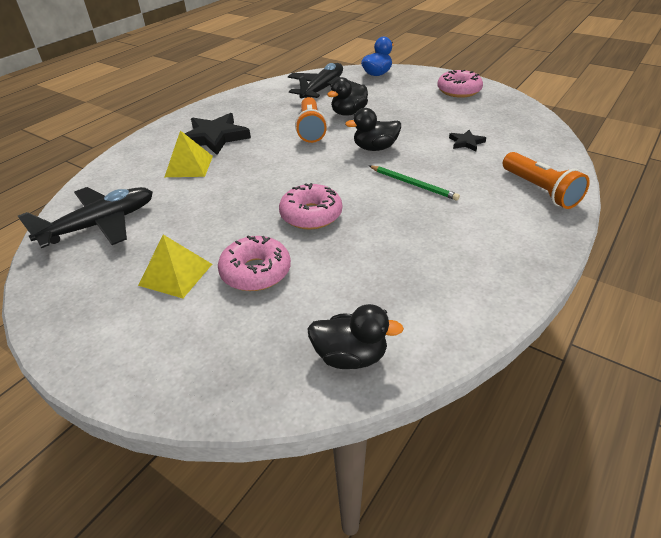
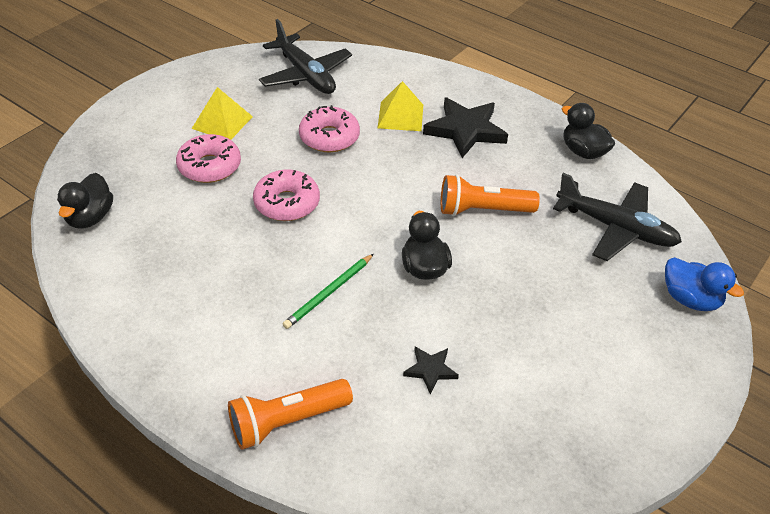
camera: 90 degrees right, 5 degrees up
black duck [327,77,368,116] -> black duck moved to [562,103,615,159]
pink donut [437,70,483,98] -> pink donut moved to [299,105,360,152]

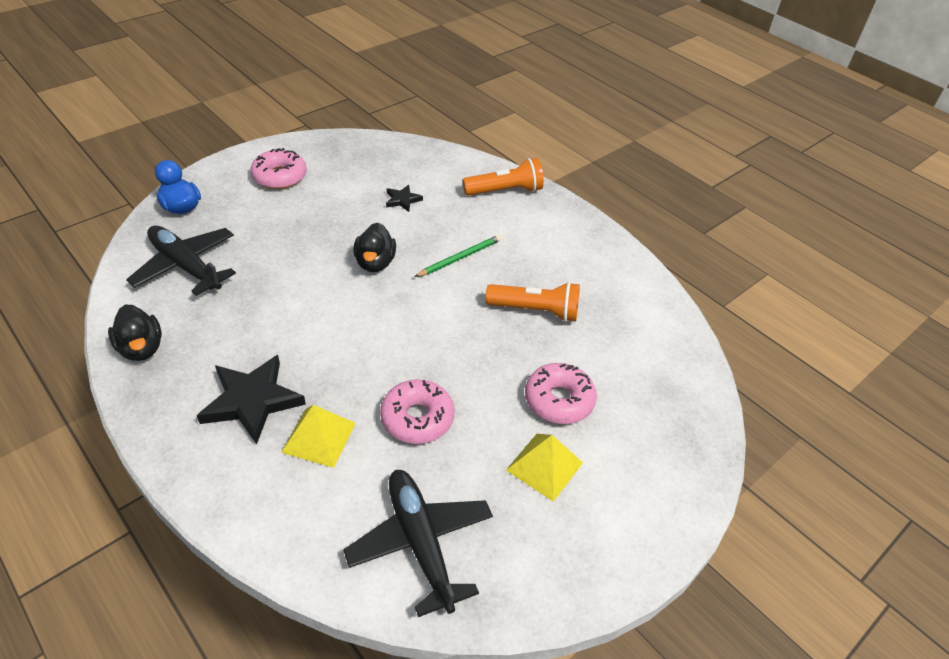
camera: 170 degrees left, 0 degrees up
black duck [57,173,113,228] -> none
pink donut [253,169,320,221] -> pink donut moved to [250,148,307,189]
orange flashlight [441,174,540,216] -> orange flashlight moved to [486,282,580,322]

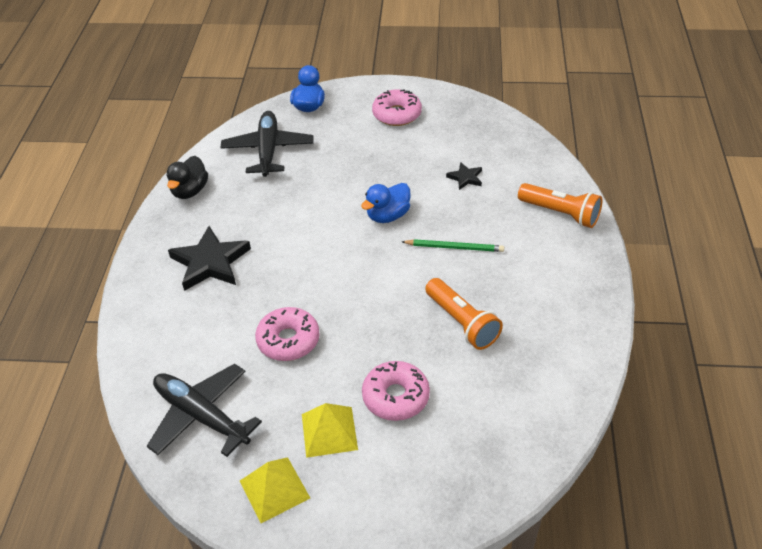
camera: 50 degrees right, 0 degrees up
yellow pyramid [281,405,356,468] -> yellow pyramid moved to [240,457,310,523]
black plane [343,470,493,617] -> black plane turned 75 degrees counterclockwise [147,364,262,457]
black duck [353,223,396,272] -> blue duck [361,183,411,223]

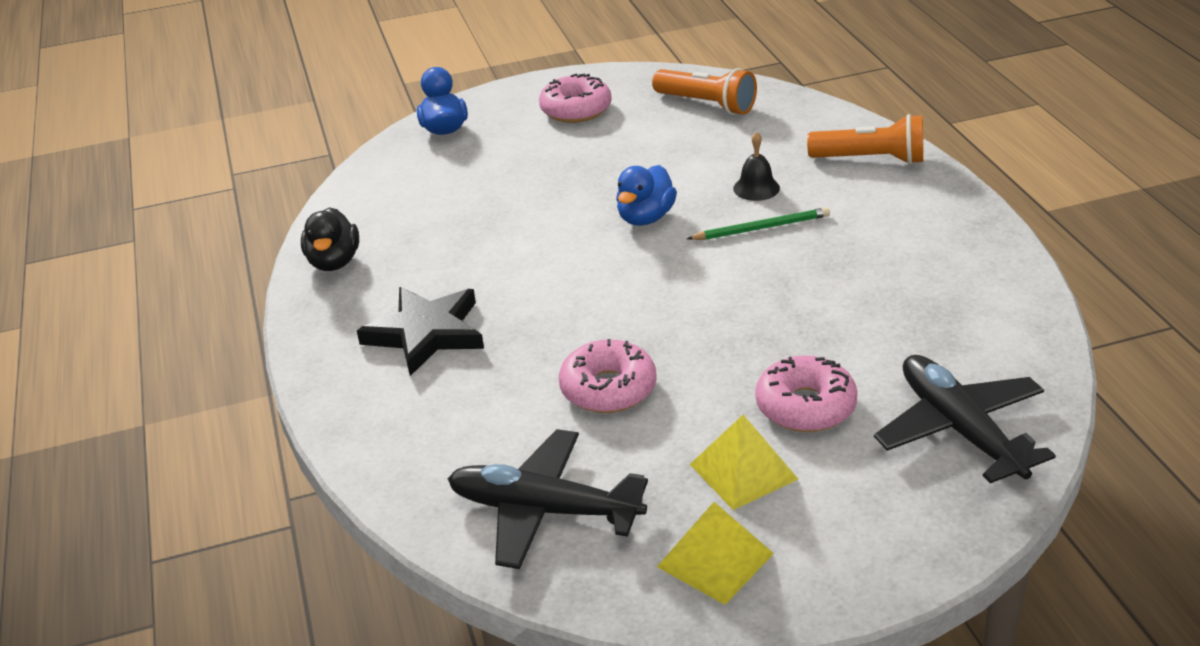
camera: 20 degrees left, 10 degrees down
black plane [220,111,314,177] -> black plane moved to [874,355,1056,483]
orange flashlight [425,278,503,350] -> orange flashlight moved to [652,68,757,115]
black star [446,162,482,190] -> none
none -> black bell [733,132,780,201]

